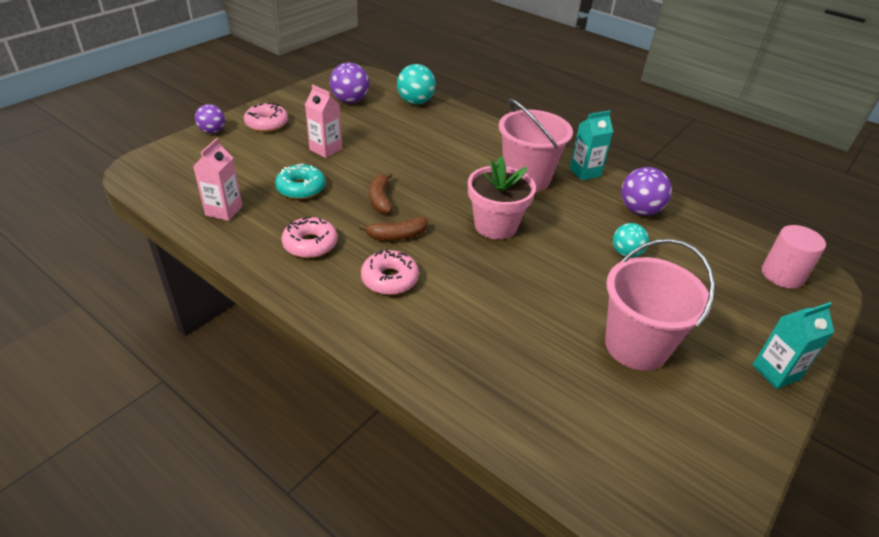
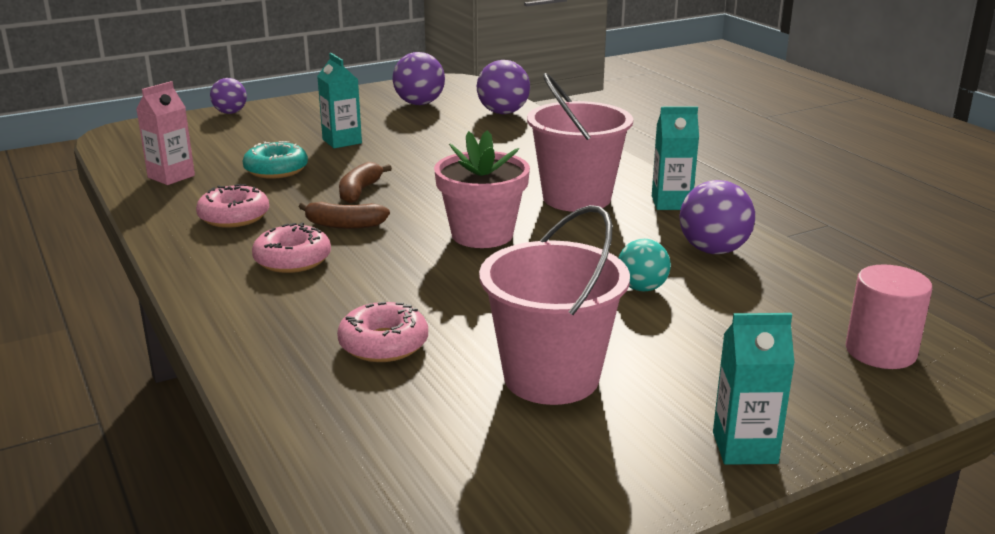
camera: 25 degrees right, 15 degrees down
pink donut [244,103,288,132] -> pink donut moved to [337,301,428,362]
pink carton [305,85,342,158] -> turquoise carton [317,53,362,148]
turquoise ball [397,64,436,105] -> purple ball [477,60,530,114]

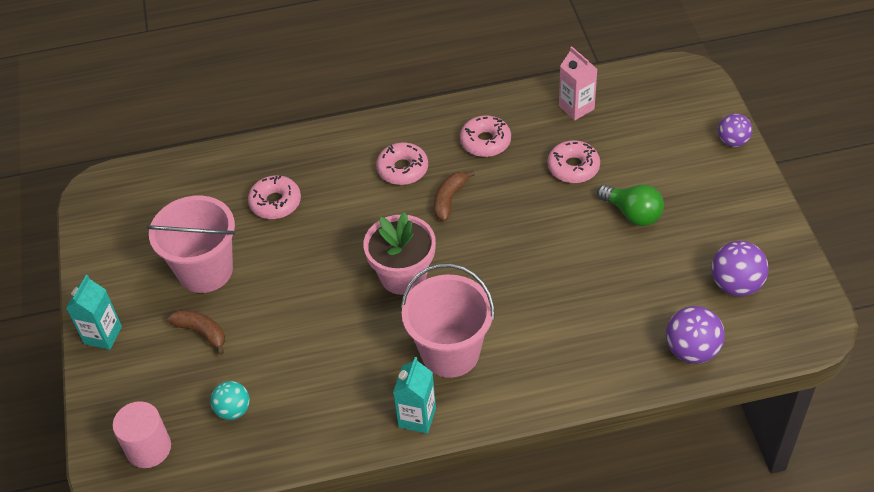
camera: 110 degrees right, 25 degrees up
turquoise donut [243,141,308,179] -> pink donut [548,140,600,183]
turquoise carton [317,53,362,148] -> green light bulb [597,184,664,226]
brown banana [339,162,392,203] -> brown banana moved to [167,310,225,355]
turquoise ball [619,239,671,291] -> turquoise ball moved to [211,381,250,420]
purple ball [679,180,755,254] -> none

